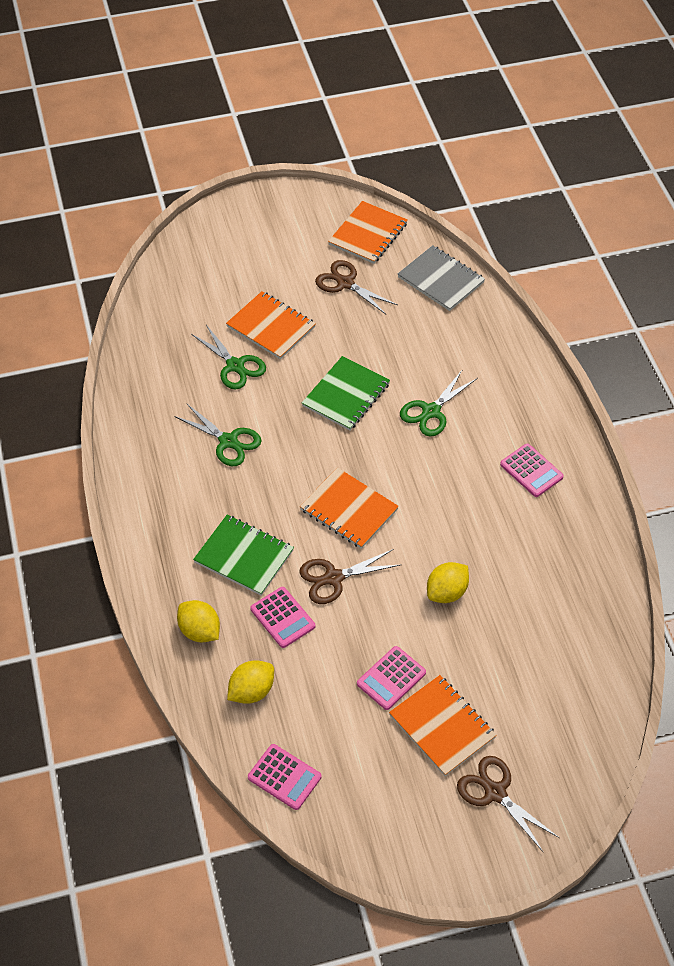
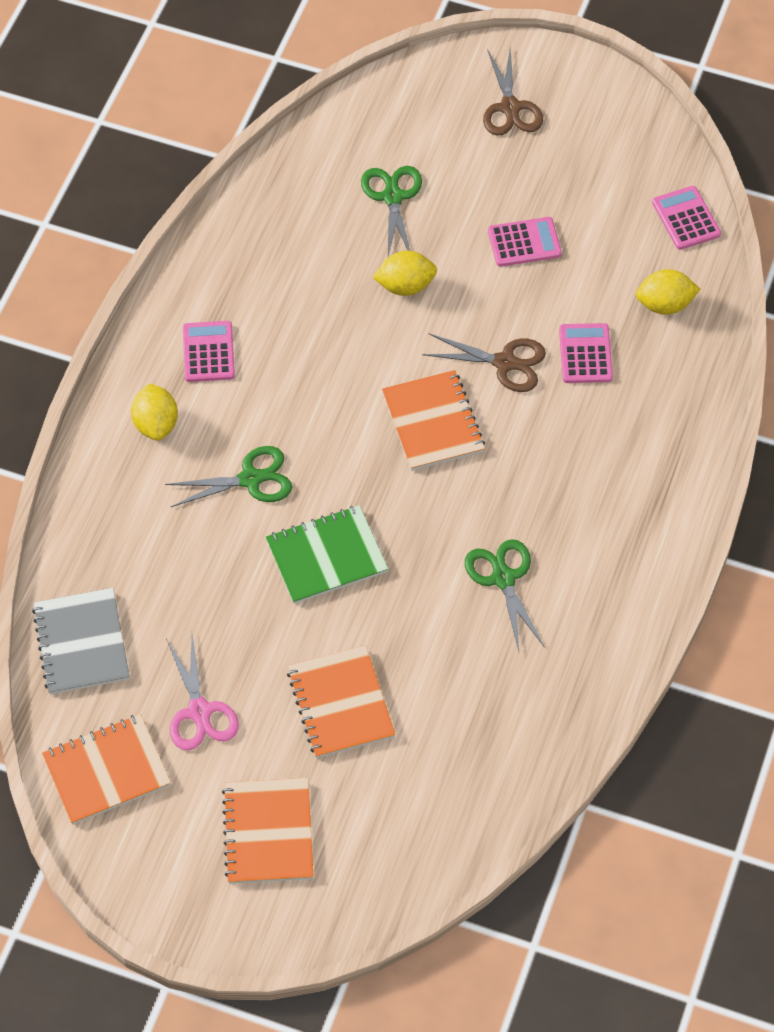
camera: 145 degrees left, 5 degrees up
yellow lemon [177,600,220,642] -> yellow lemon moved to [131,384,178,441]
green scissors [191,325,266,390] -> green scissors moved to [361,166,422,257]
green notebook [193,515,294,596] -> none
brown scissors [315,260,397,314] -> pink scissors [166,634,239,751]
orange notebook [389,675,497,776] -> orange notebook moved to [222,778,313,884]

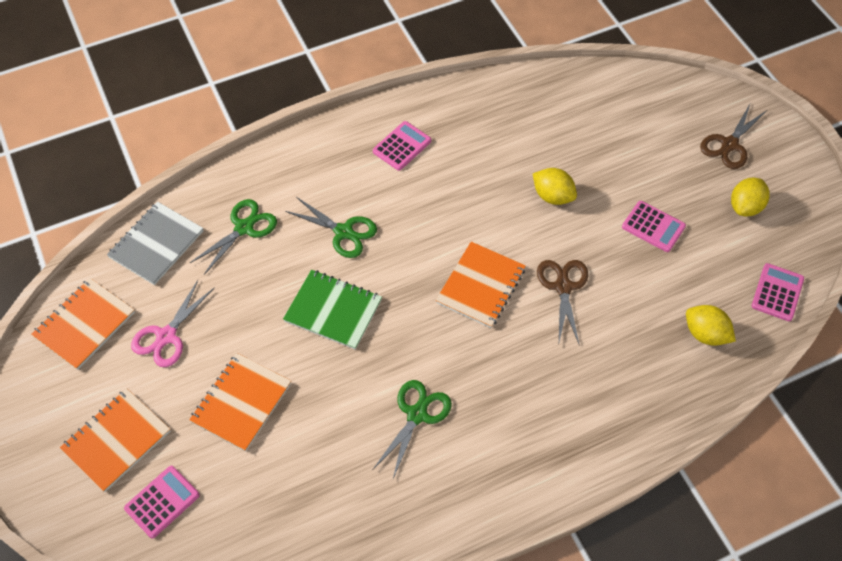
camera: 45 degrees right, 0 degrees up
orange notebook [42,714,171,825] -> orange notebook turned 75 degrees counterclockwise [31,278,135,370]
yellow lemon [131,384,178,441] -> yellow lemon moved to [731,178,770,216]
green scissors [361,166,422,257] -> green scissors moved to [190,199,277,275]
brown scissors [422,334,546,392] -> brown scissors turned 150 degrees counterclockwise [537,260,588,346]
pink calculator [559,323,613,383] -> pink calculator moved to [124,466,200,539]

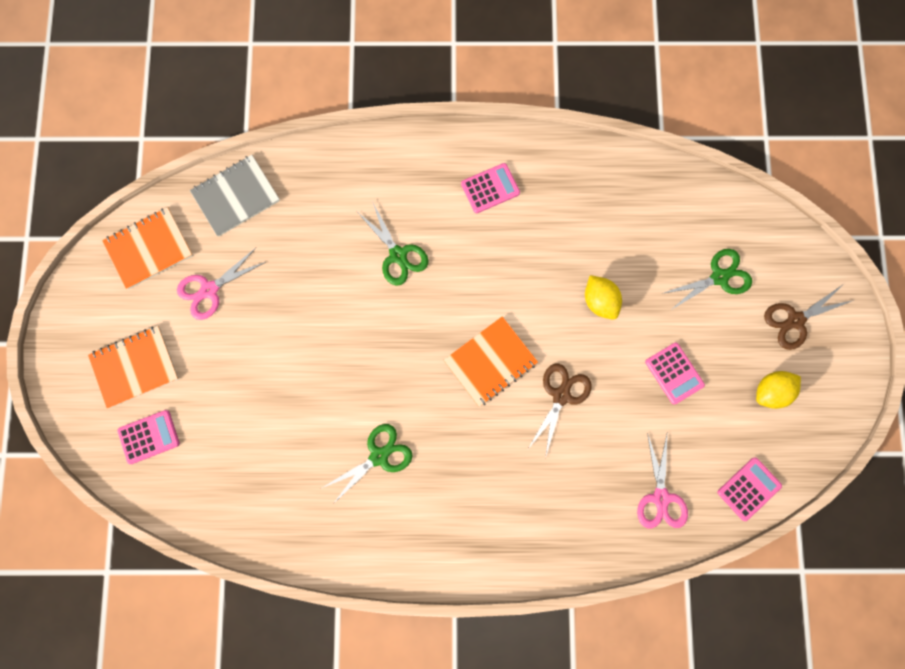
camera: 25 degrees right, 20 degrees up
orange notebook [189,353,291,452] -> none
green scissors [190,199,277,275] -> green scissors moved to [661,249,752,310]
green notebook [283,270,382,350] -> none
yellow lemon [686,305,736,346] -> pink scissors [637,433,688,528]

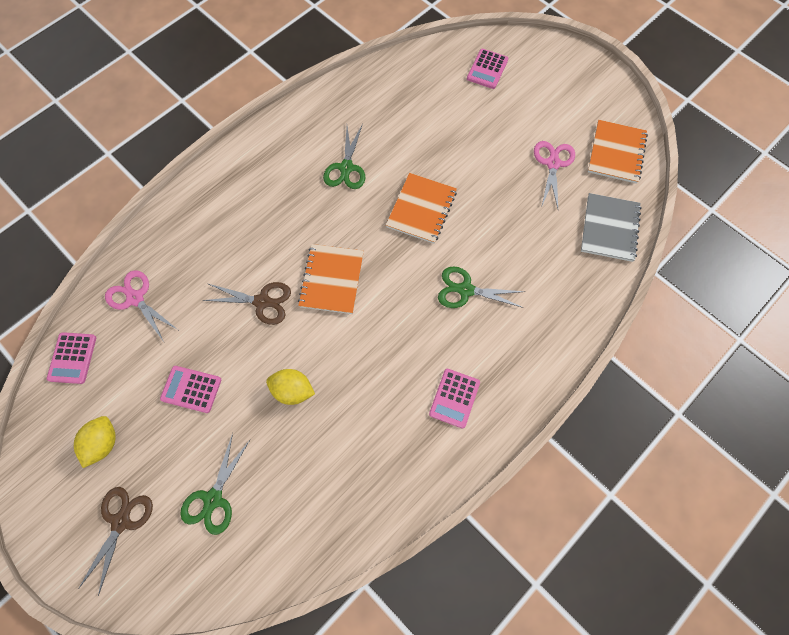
camera: 135 degrees right, 10 degrees down
orange notebook [88,326,179,408] -> orange notebook moved to [386,173,457,244]
brown scissors [528,364,592,458] -> brown scissors turned 60 degrees counterclockwise [203,282,291,325]

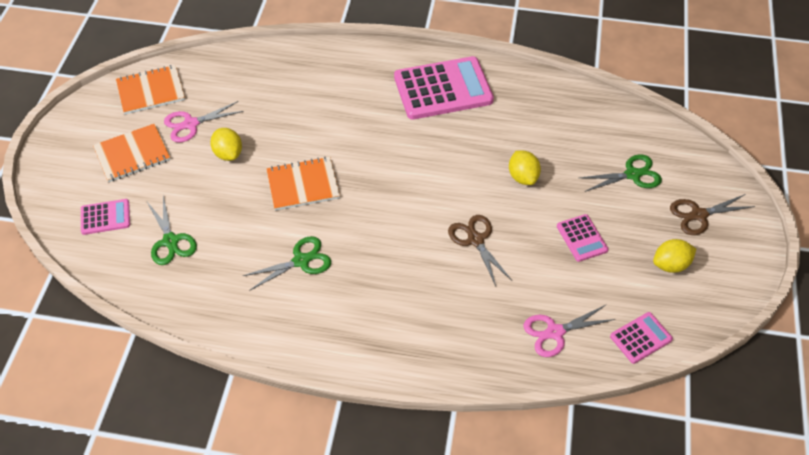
camera: 125 degrees left, 15 degrees down
pink scissors [105,270,178,342] -> pink scissors turned 60 degrees clockwise [524,305,615,357]
orange notebook [298,244,364,314] -> orange notebook moved to [93,124,170,182]
pink calculator [429,369,480,428] -> pink calculator [394,56,494,120], size x2.06
green scissors [438,266,525,308] -> green scissors moved to [147,196,197,265]
grey notebook [581,193,641,262] -> none
none -> yellow lemon [210,128,242,161]

